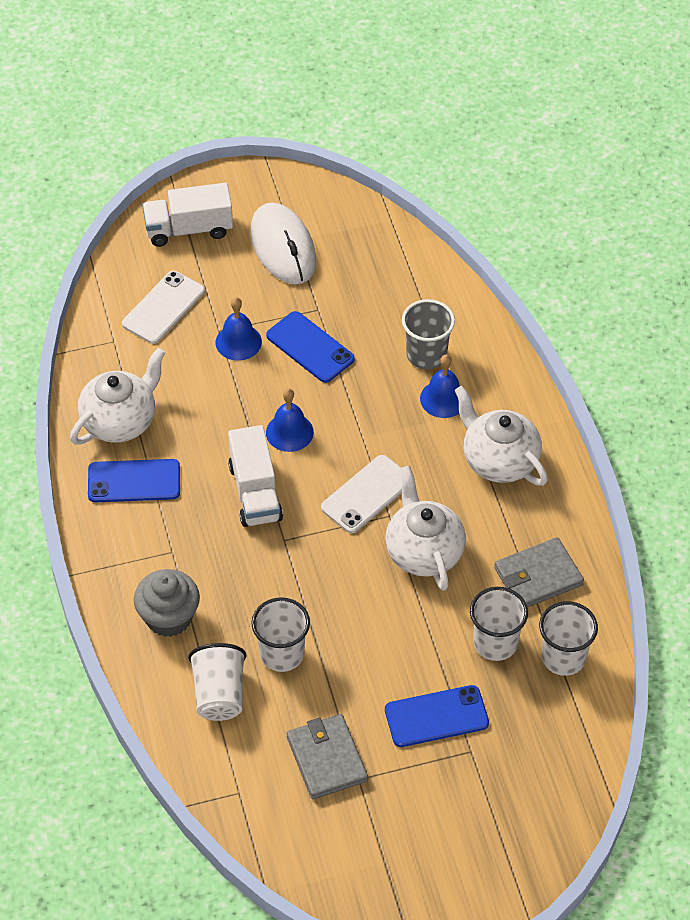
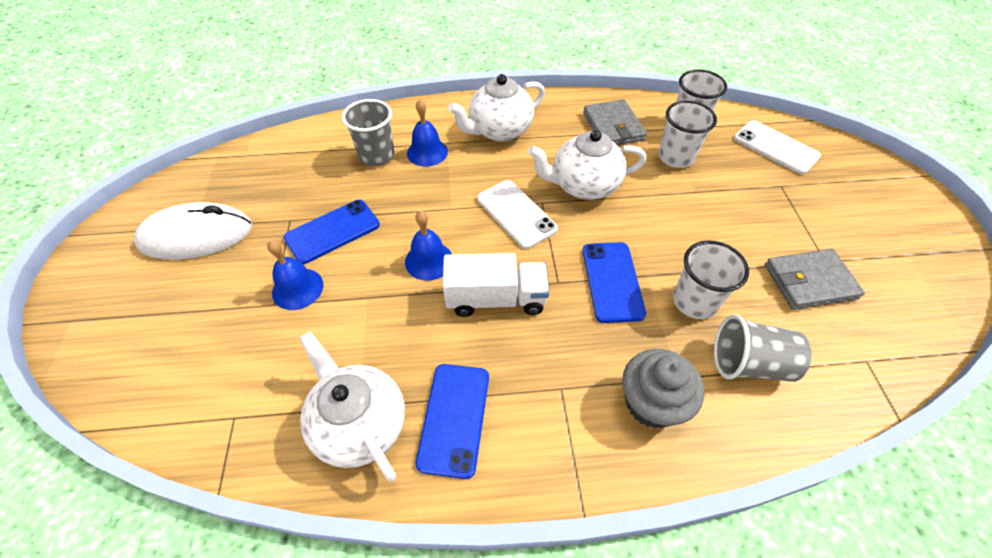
camera: 80 degrees left, 0 degrees up
white phone [122,271,205,344] -> white phone moved to [734,120,821,174]
white truck [142,183,233,247] -> none
white cup [188,643,246,721] -> grey cup [714,314,812,382]
blue phone [385,685,489,747] -> blue phone moved to [582,242,646,323]

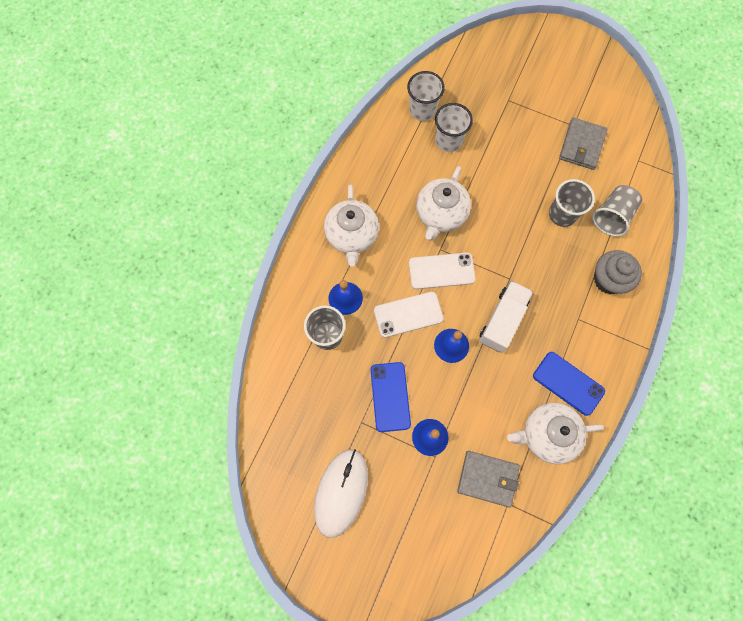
camera: 60 degrees left, 20 degrees up
blue phone [582,242,646,323] -> none
grey wallet [583,99,647,145] -> grey wallet moved to [457,451,520,508]
white cup [673,240,749,319] -> grey cup [549,179,595,227]
white phone [734,120,821,174] -> white phone moved to [374,292,443,338]

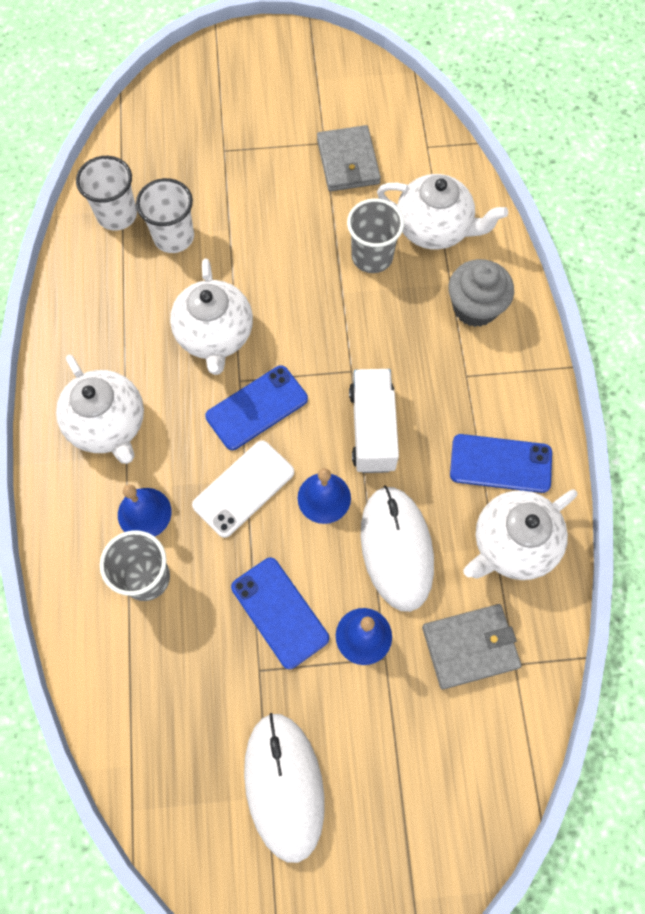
camera: 30 degrees left, 5 degrees down
white phone [409,253,475,289] -> blue phone [205,365,308,450]
grey cup [592,185,642,237] -> white teapot [377,174,508,250]
none -> white mouse [361,486,434,612]

